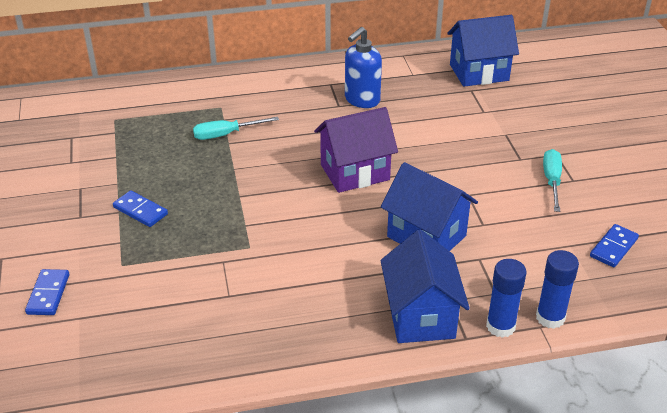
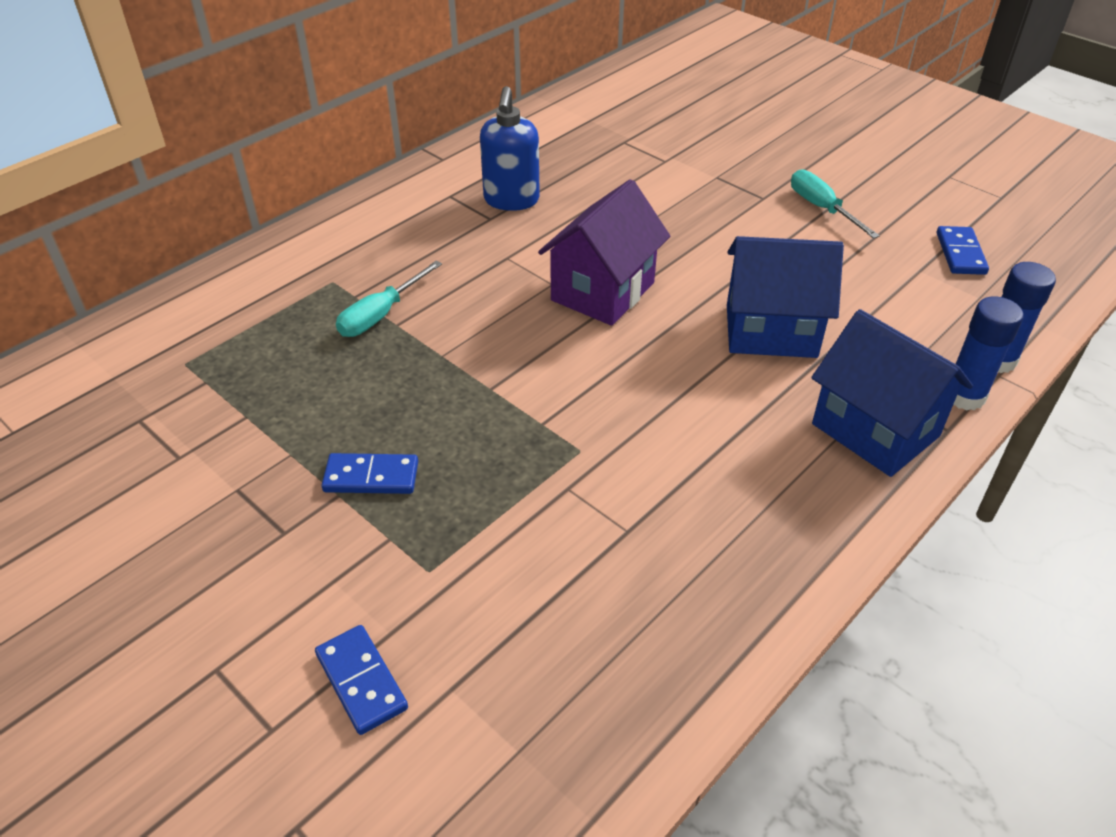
camera: 35 degrees left, 5 degrees up
blue house [447,15,519,87] -> none

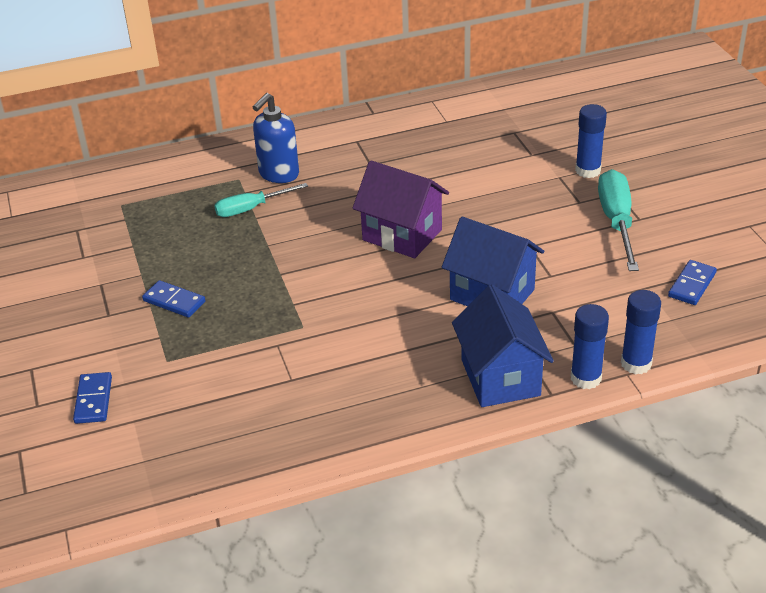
camera: 30 degrees right, 5 degrees down
blue soap dispenser [480,86,540,211] -> blue soap dispenser moved to [253,93,299,183]
purple house [538,179,670,326] -> purple house turned 60 degrees clockwise [352,160,449,258]
turquoise screwdriver [791,169,880,239] -> turquoise screwdriver [598,169,639,271], size x1.52
none -> blue glue stick [575,104,607,178]

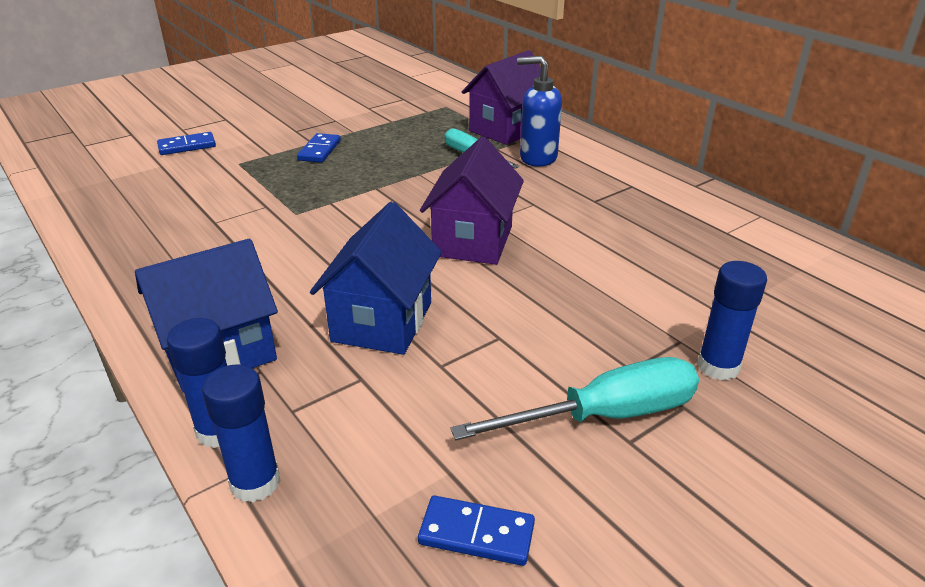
camera: 70 degrees right, 5 degrees down
none -> purple house [462,50,541,145]

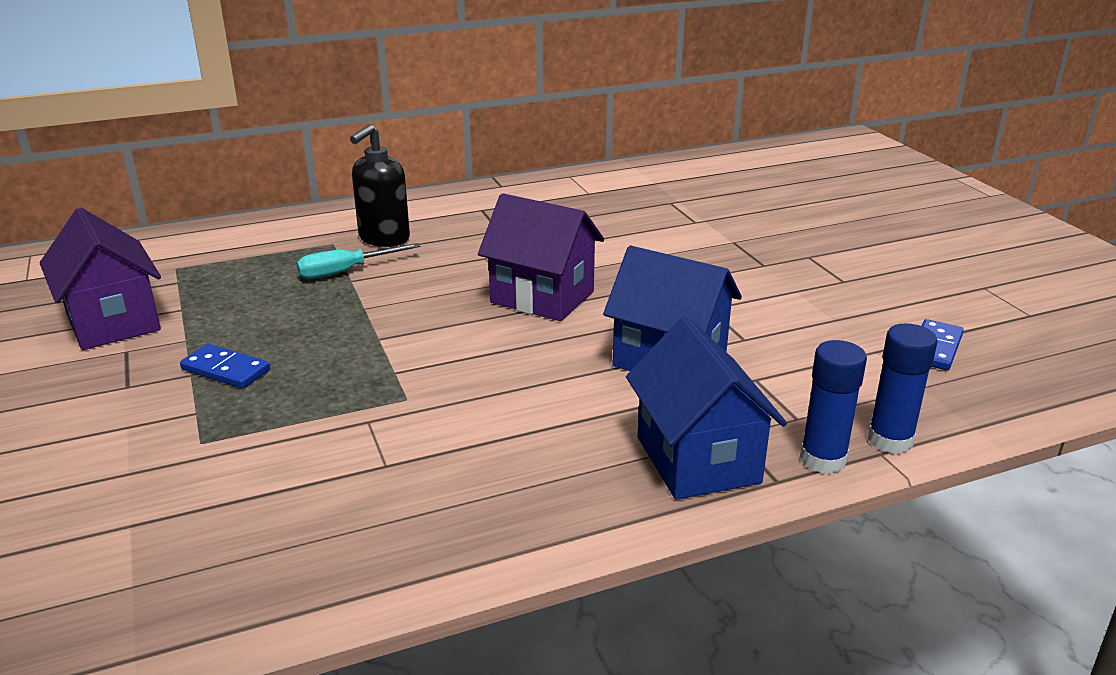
camera: 75 degrees left, 5 degrees down
blue domino [157,132,216,155] -> none
turquoise screwdriver [450,357,699,440] -> none
purple house [462,50,541,145] -> purple house moved to [40,208,161,350]
blue soap dispenser [517,56,562,167] -> black soap dispenser [350,124,410,247]
blue glue stick [697,261,767,380] -> none

